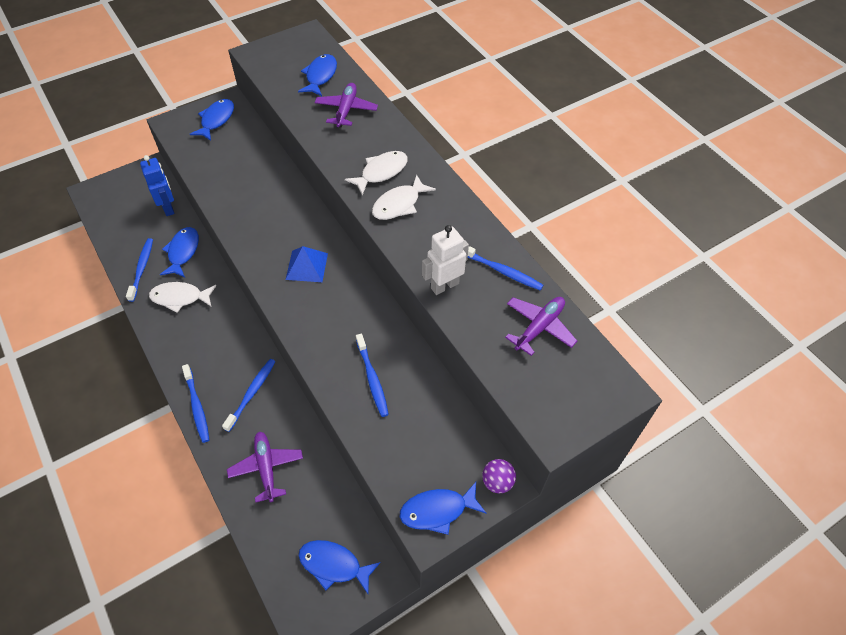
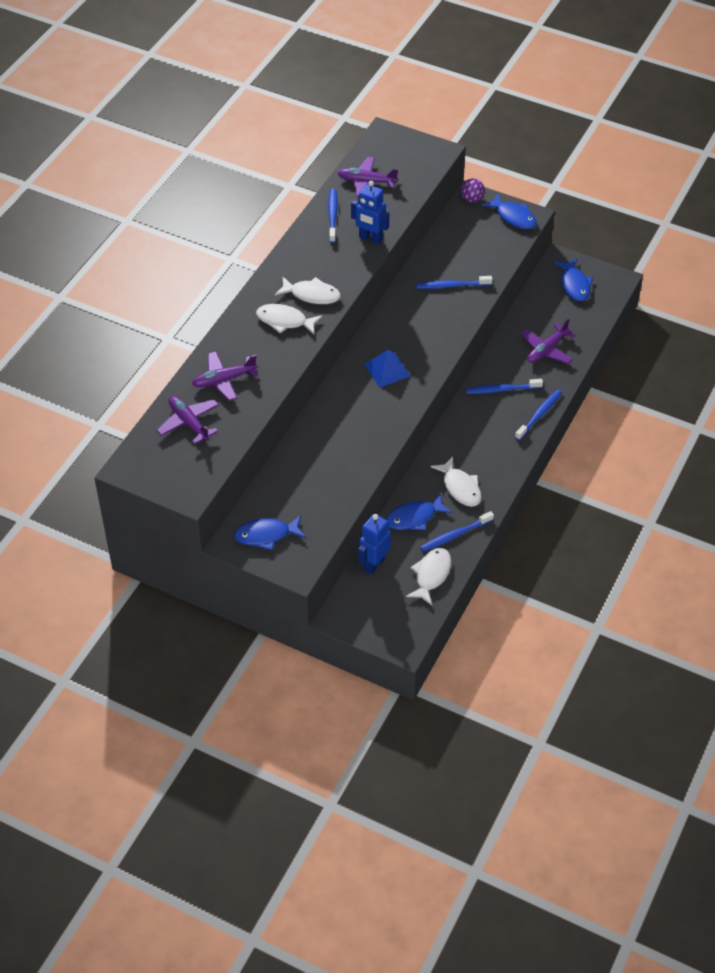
camera: 120 degrees left, 5 degrees down
blue fish [298,54,337,96] -> purple plane [156,396,219,444]
blue toothbrush [356,334,389,417] -> blue toothbrush turned 135 degrees counterclockwise [416,276,493,289]
white robot [422,225,469,295] -> blue robot [351,181,389,244]
none -> white fish [406,548,451,605]

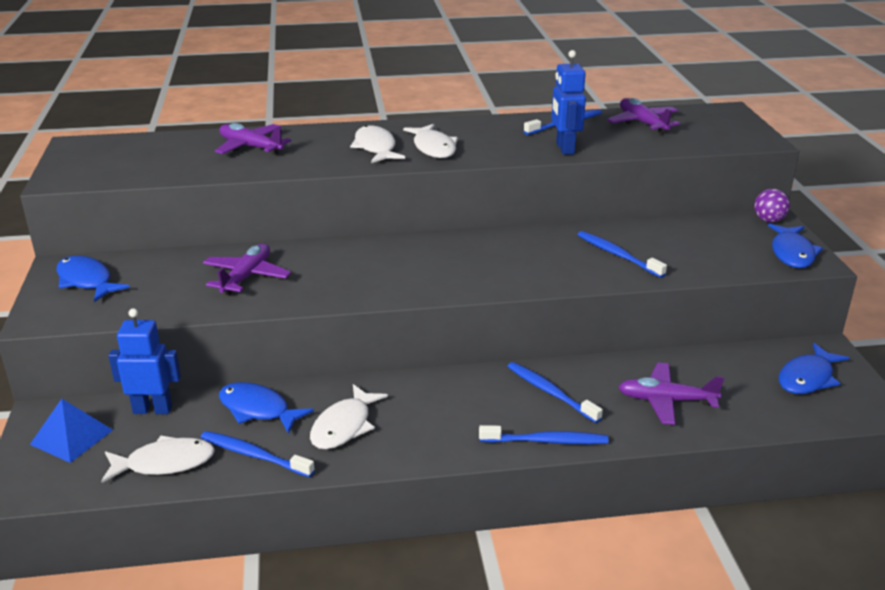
camera: 55 degrees right, 20 degrees down
purple plane [156,396,219,444] -> purple plane moved to [203,243,291,296]
blue pyramid [364,350,410,387] -> blue pyramid moved to [30,399,113,463]

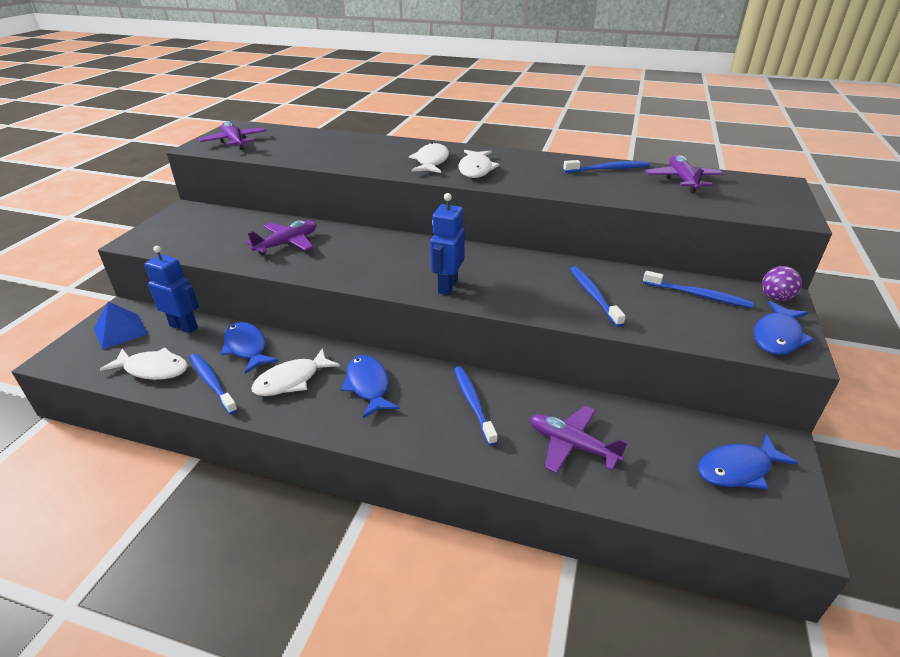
camera: 25 degrees right, 5 degrees up
blue fish [56,256,130,302] -> blue fish moved to [341,355,399,418]
purple plane [215,123,291,155] -> purple plane moved to [198,121,266,150]
blue toothbrush [479,425,609,444] -> blue toothbrush moved to [643,271,754,308]
blue robot [551,50,586,155] -> blue robot moved to [430,193,465,295]

